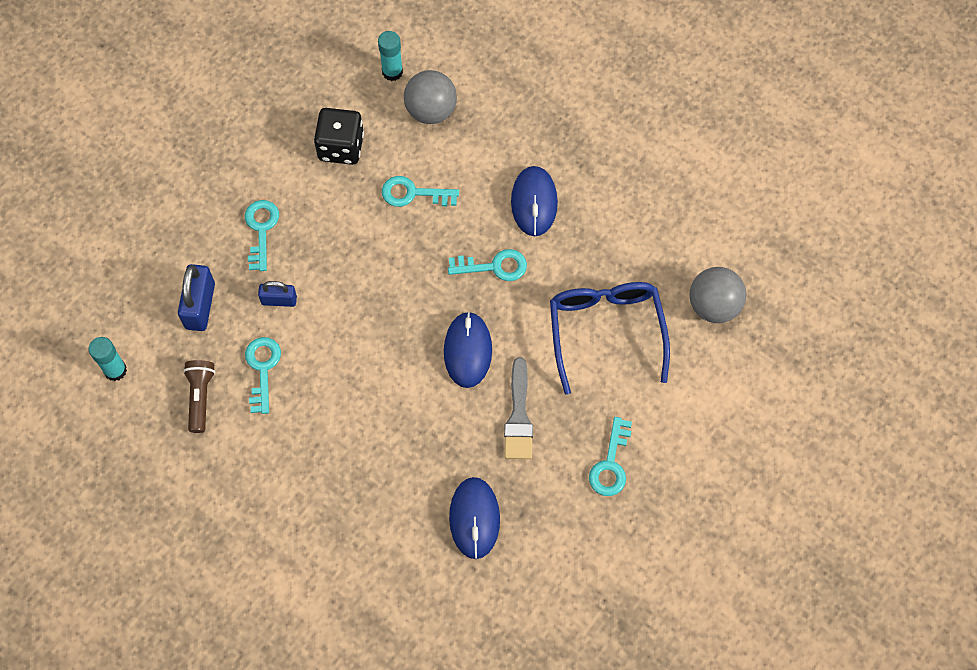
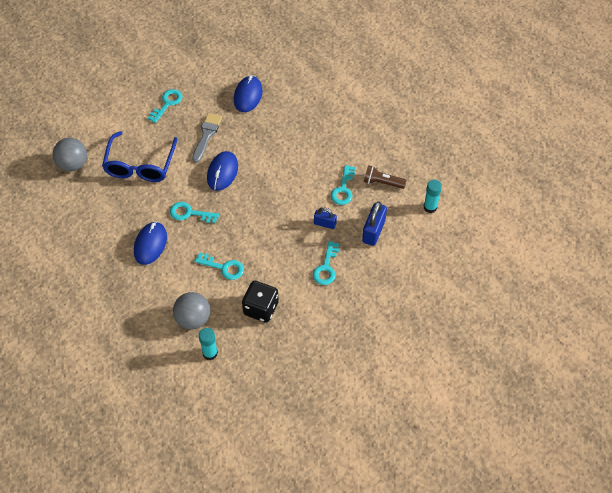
camera: 165 degrees left, 10 degrees down
brown flashlight [183,360,215,433] -> brown flashlight turned 90 degrees clockwise [364,165,407,189]

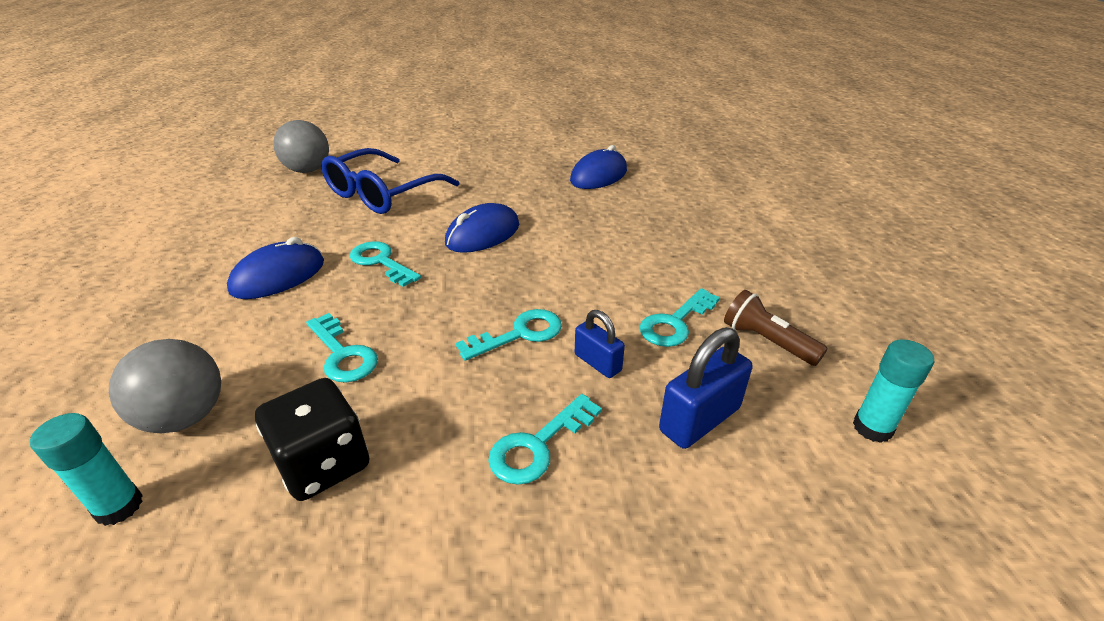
camera: 30 degrees right, 20 degrees down
turquoise key [148,89,182,123] -> turquoise key moved to [456,309,562,361]
grey brush [192,113,222,163] -> none

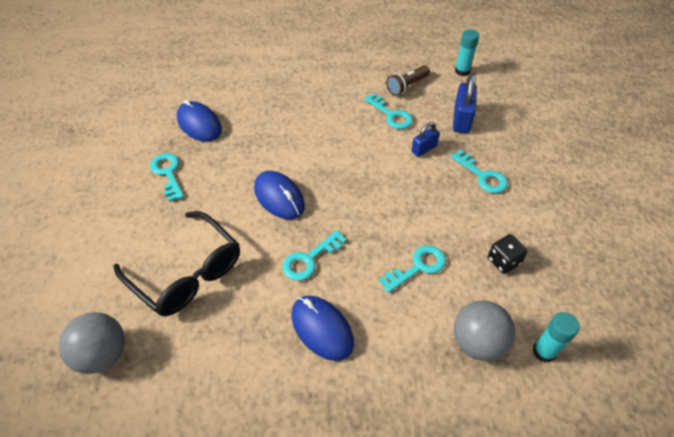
camera: 85 degrees left, 15 degrees up
black dice [255,378,369,501] -> black dice [488,234,528,274], size x0.64
blue glasses [322,148,459,214] -> black glasses [113,211,240,316]
turquoise key [456,309,562,361] -> turquoise key moved to [150,153,184,202]
blue padlock [659,327,752,449] -> blue padlock turned 45 degrees clockwise [453,73,477,133]

